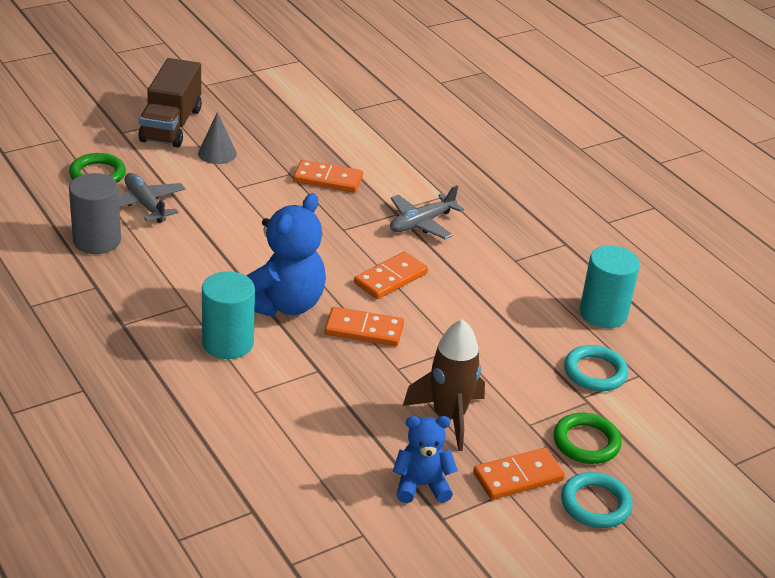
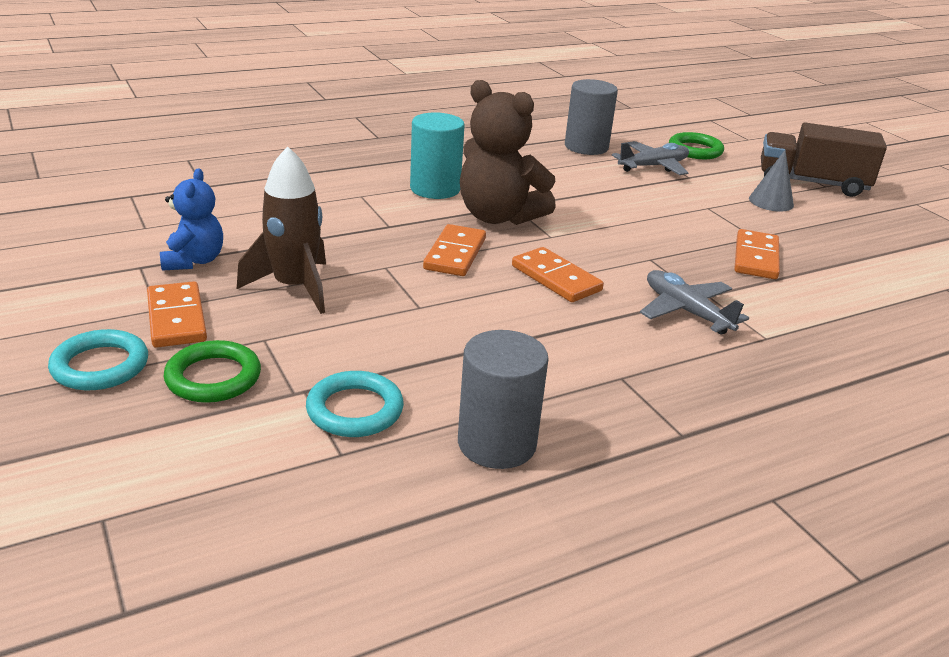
camera: 95 degrees right, 5 degrees down
blue teddy bear [246,193,326,317] -> brown teddy bear [460,80,556,225]
turquoise cylinder [580,245,640,328] -> grey cylinder [458,330,548,469]

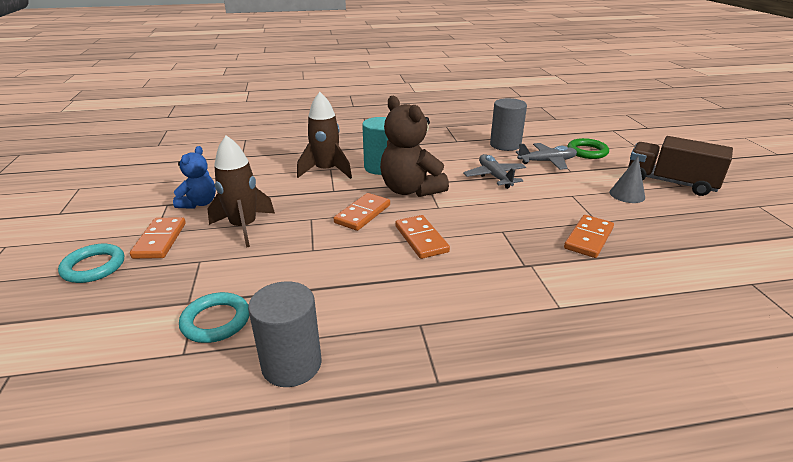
camera: 20 degrees right, 0 degrees up
green ring [163,340,261,403] -> none
grey plane [640,270,749,335] -> grey plane moved to [463,154,526,189]
none -> brown rocket [297,92,352,179]

